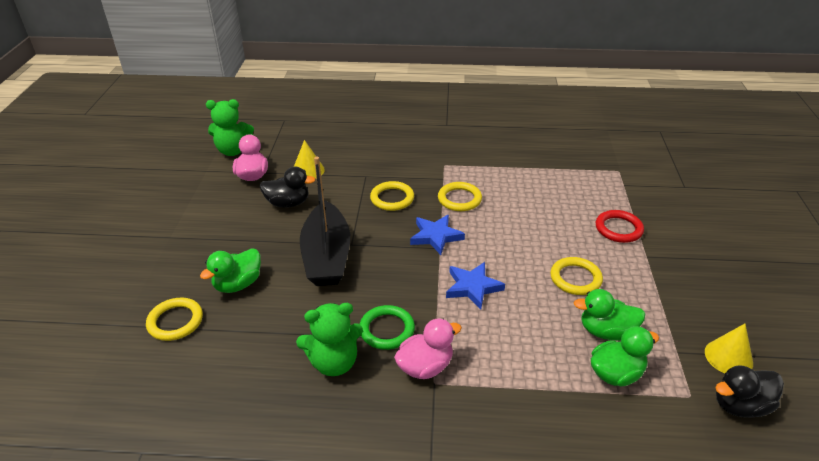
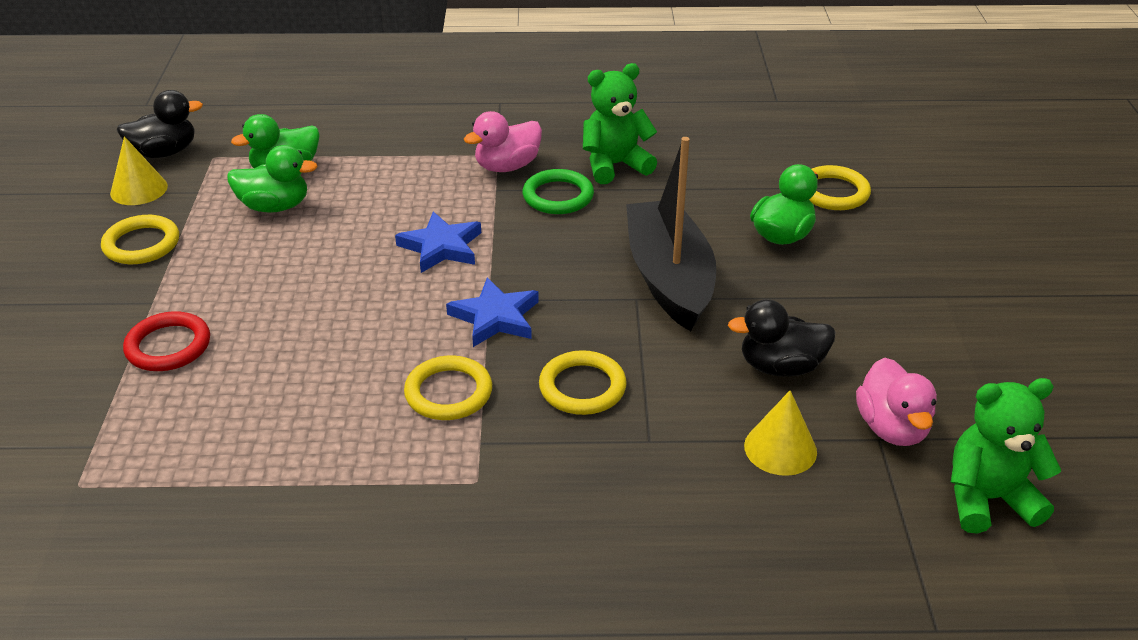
camera: 175 degrees right, 0 degrees up
yellow ring [550,257,603,295] -> yellow ring moved to [101,215,179,264]

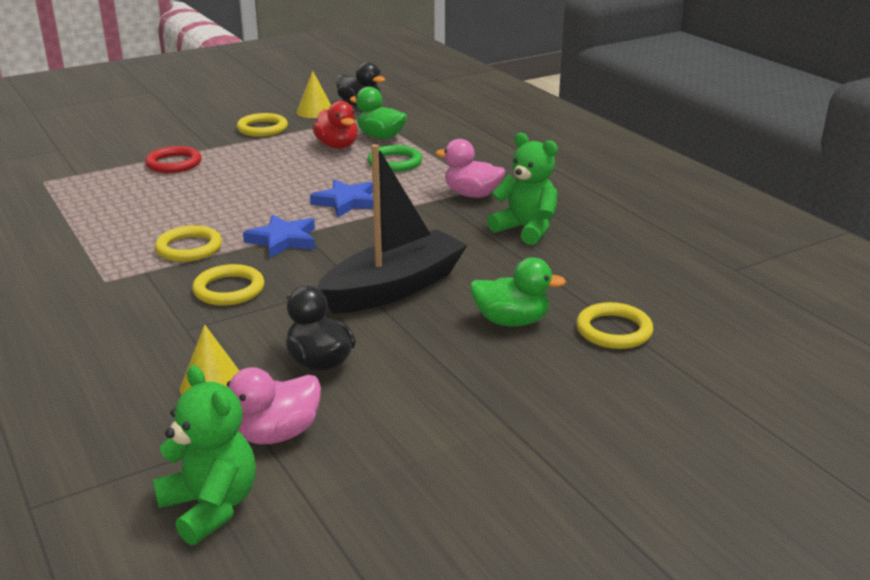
camera: 60 degrees right, 10 degrees down
green duck [227,145,318,213] -> red duck [312,101,358,149]
green ring [523,169,594,214] -> green ring moved to [367,145,422,172]

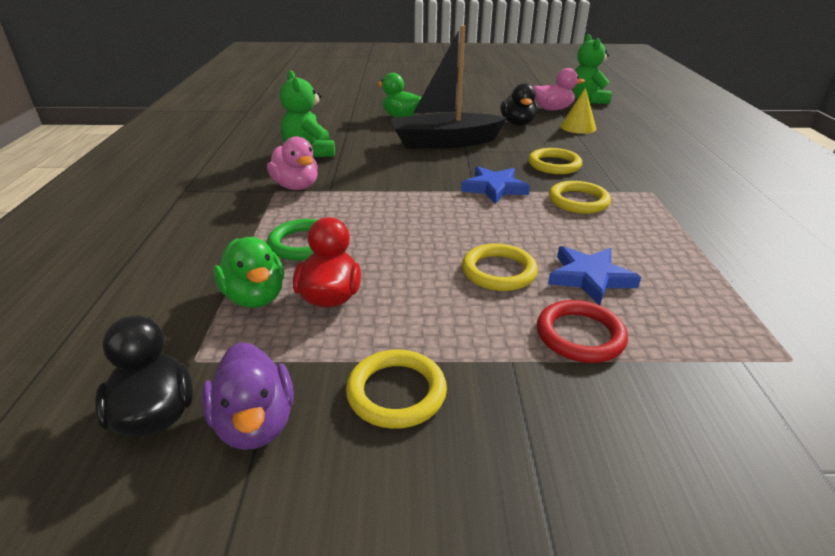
camera: 150 degrees left, 5 degrees up
yellow cone [296,71,331,118] -> purple duck [201,342,294,450]
blue star [310,179,373,217] -> blue star moved to [548,246,641,305]
yellow ring [576,302,653,349] -> yellow ring moved to [462,244,538,291]

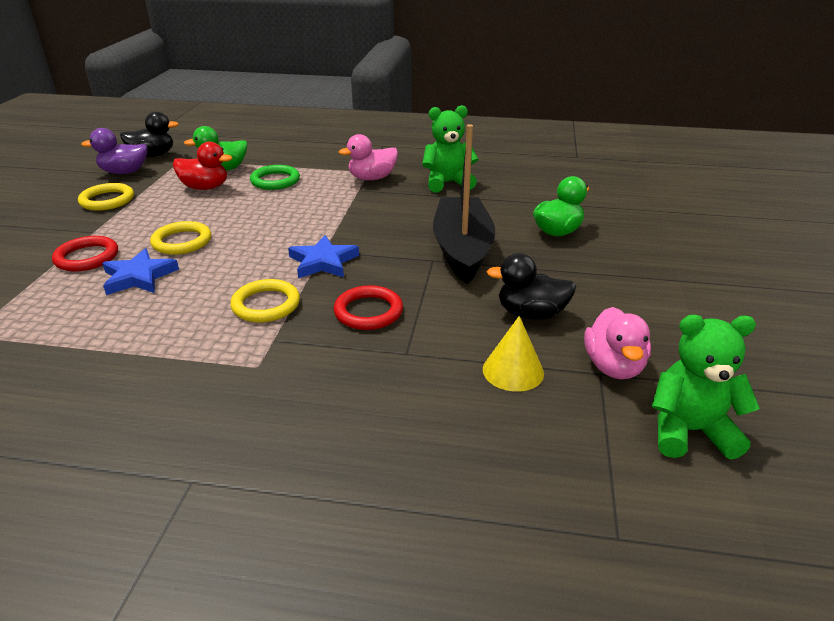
camera: 100 degrees right, 0 degrees up
yellow ring [528,148,582,174] -> red ring [334,285,403,330]

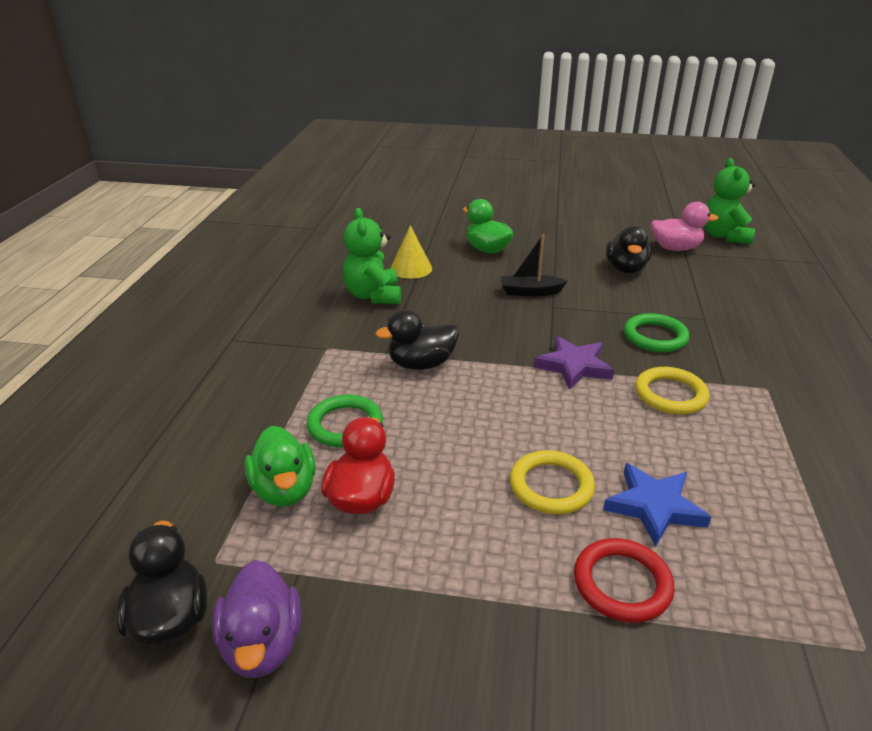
camera: 90 degrees left, 0 degrees up
yellow ring [78,183,134,211] -> none
blue star [288,235,359,278] -> purple star [534,336,614,390]
red ring [334,285,403,330] -> green ring [624,313,689,352]
pink duck [339,134,398,180] -> none
black boat [433,124,495,284] -> black boat [501,235,568,296], size x0.49
yellow cone [483,316,544,392] -> yellow cone moved to [391,225,432,279]
none -> black duck [375,309,459,370]

